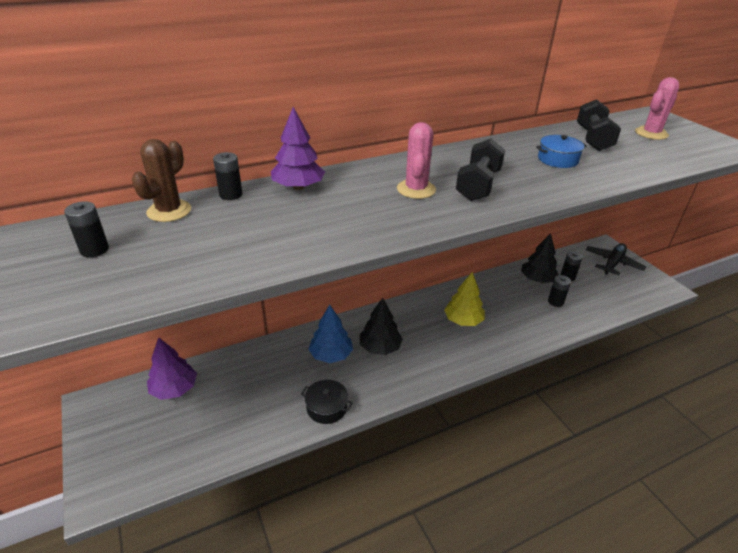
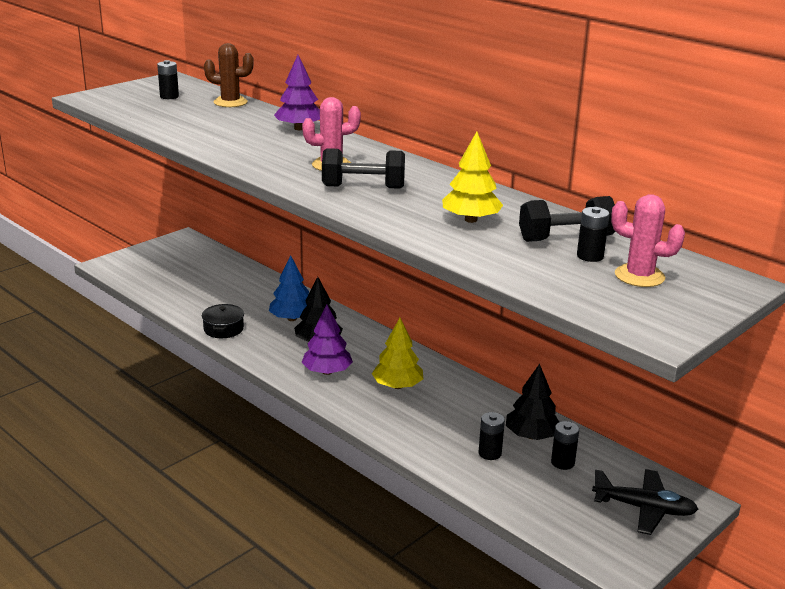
camera: 70 degrees right, 10 degrees down
purple tree [147,337,197,400] -> purple tree moved to [301,305,353,375]
black battery [213,152,242,200] -> black battery moved to [577,207,610,262]
blue pot [536,135,587,168] -> yellow tree [442,132,503,223]

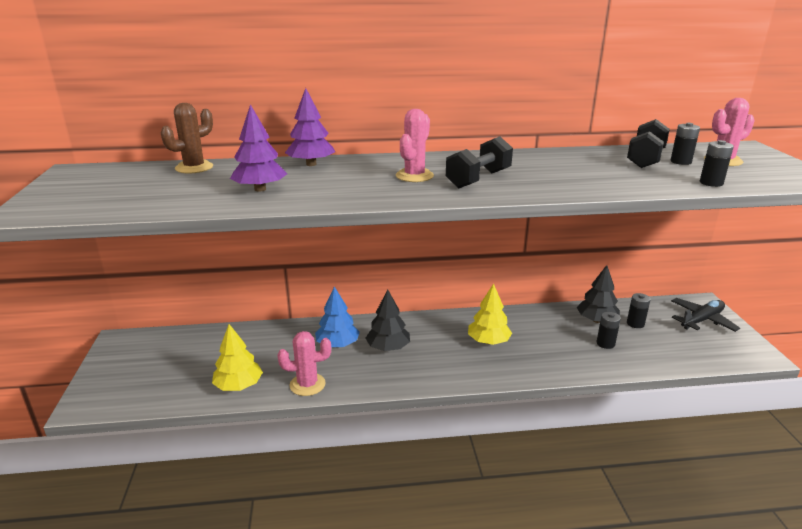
camera: 50 degrees left, 0 degrees up
black battery [157,60,179,99] -> black battery moved to [700,140,734,187]
black pot [202,304,244,338] -> pink cactus [278,331,331,396]
purple tree [301,305,353,375] -> purple tree moved to [230,104,287,192]
yellow tree [442,132,503,223] -> yellow tree moved to [212,324,263,391]

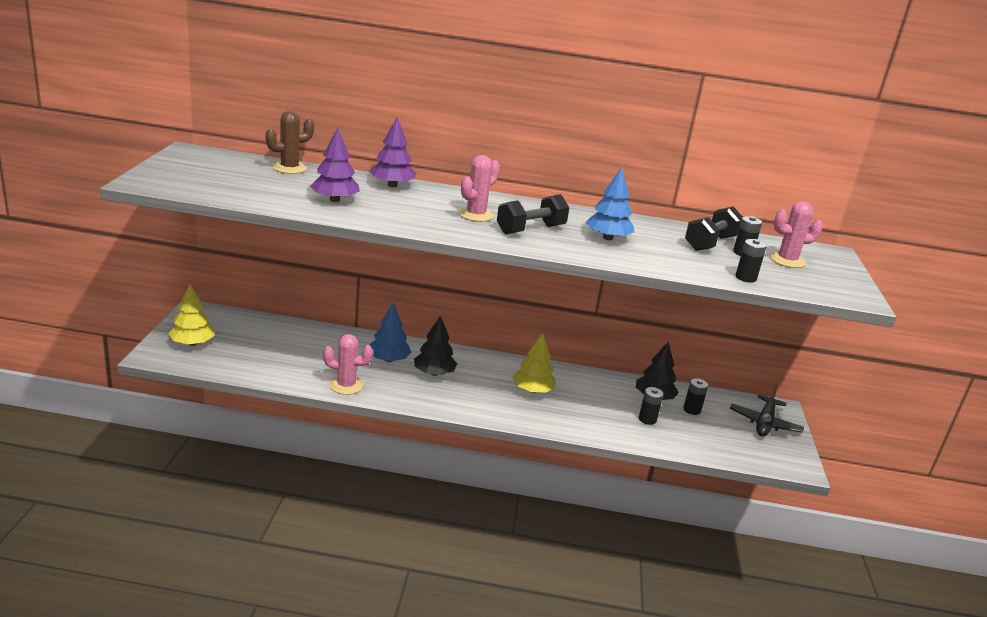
camera: 10 degrees right, 0 degrees up
yellow tree [212,324,263,391] -> yellow tree moved to [169,285,215,346]
black plane [671,298,740,332] -> black plane turned 135 degrees clockwise [730,385,804,436]
none -> blue tree [586,167,634,240]

